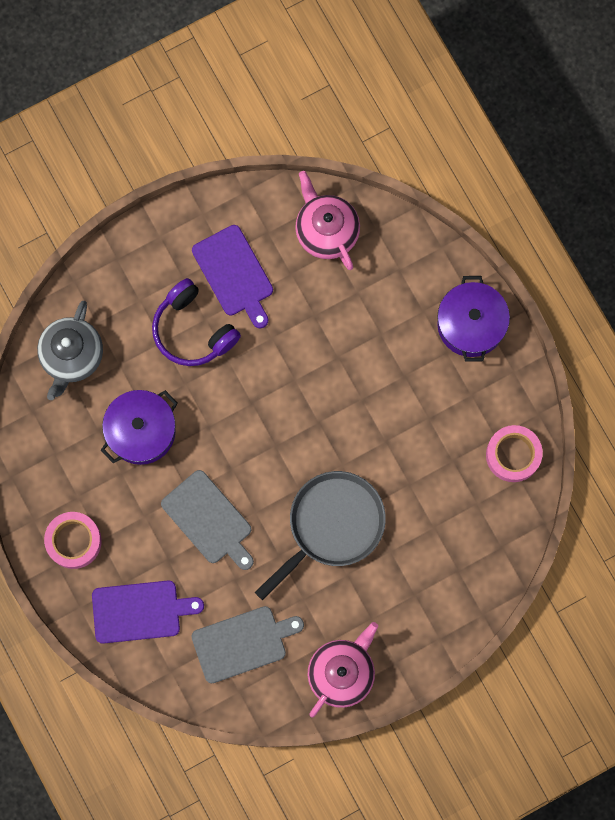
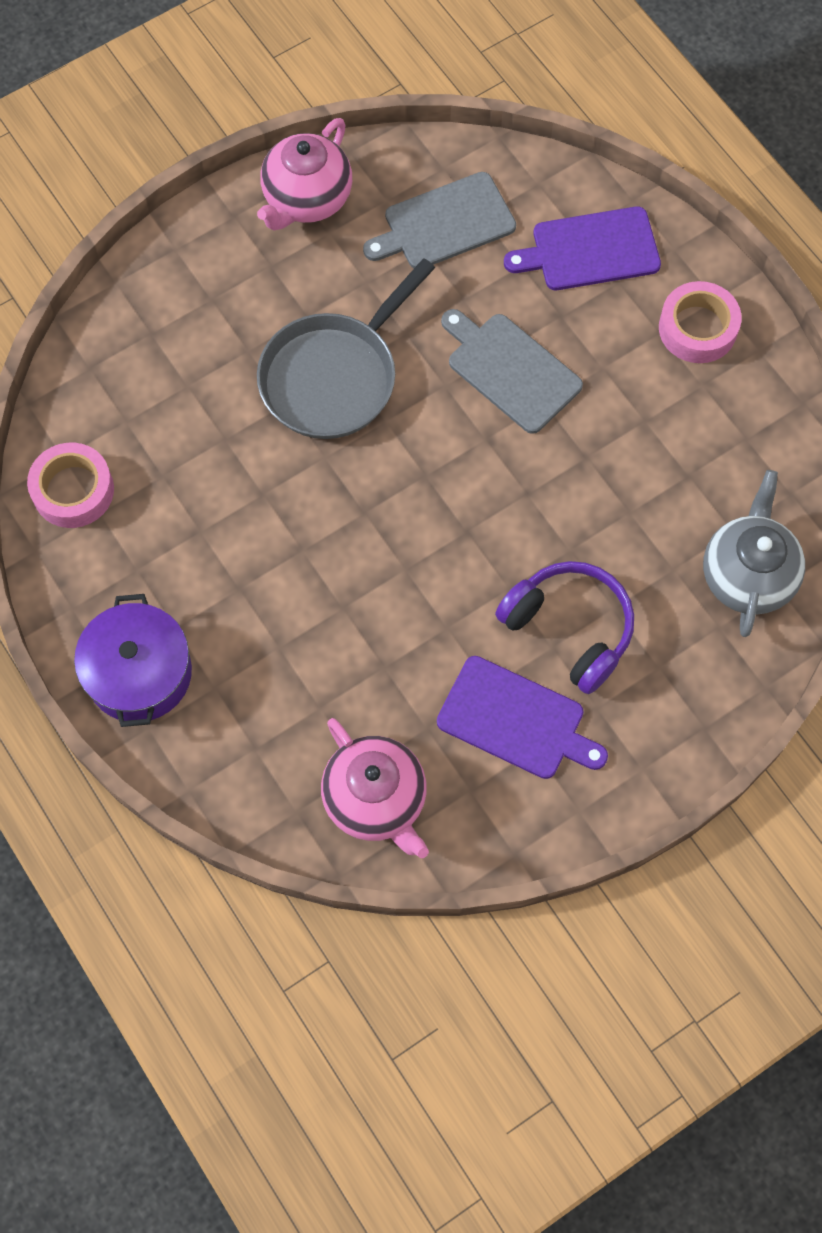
camera: 175 degrees right, 10 degrees down
purple pot [101,390,178,465] -> none
purple cutting board [192,225,273,328] -> purple cutting board turned 150 degrees clockwise [437,656,608,779]

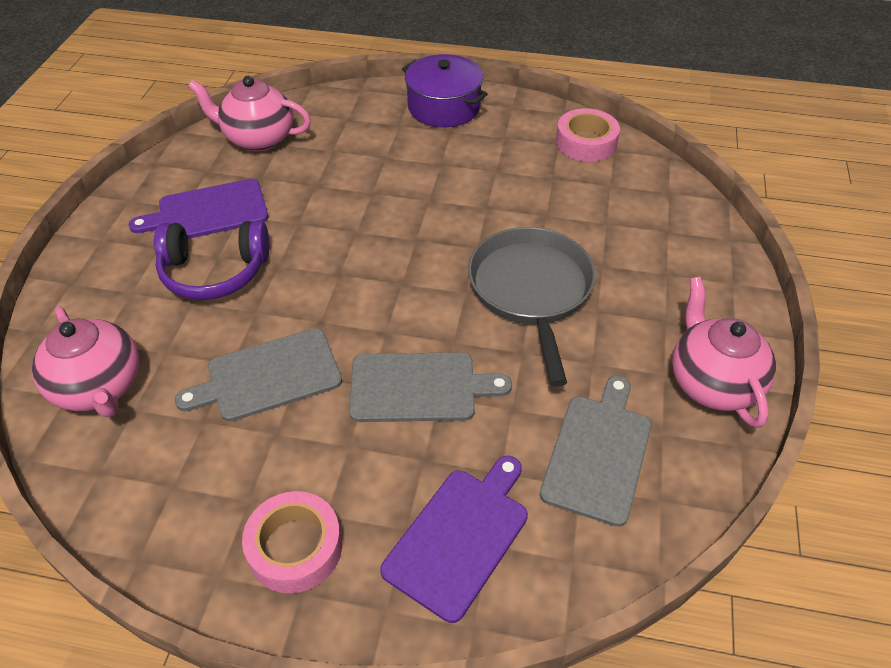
camera: 135 degrees right, 20 degrees down
grey teapot [703,470,805,637] -> pink teapot [32,306,139,417]
none -> grey cutting board [175,328,342,422]

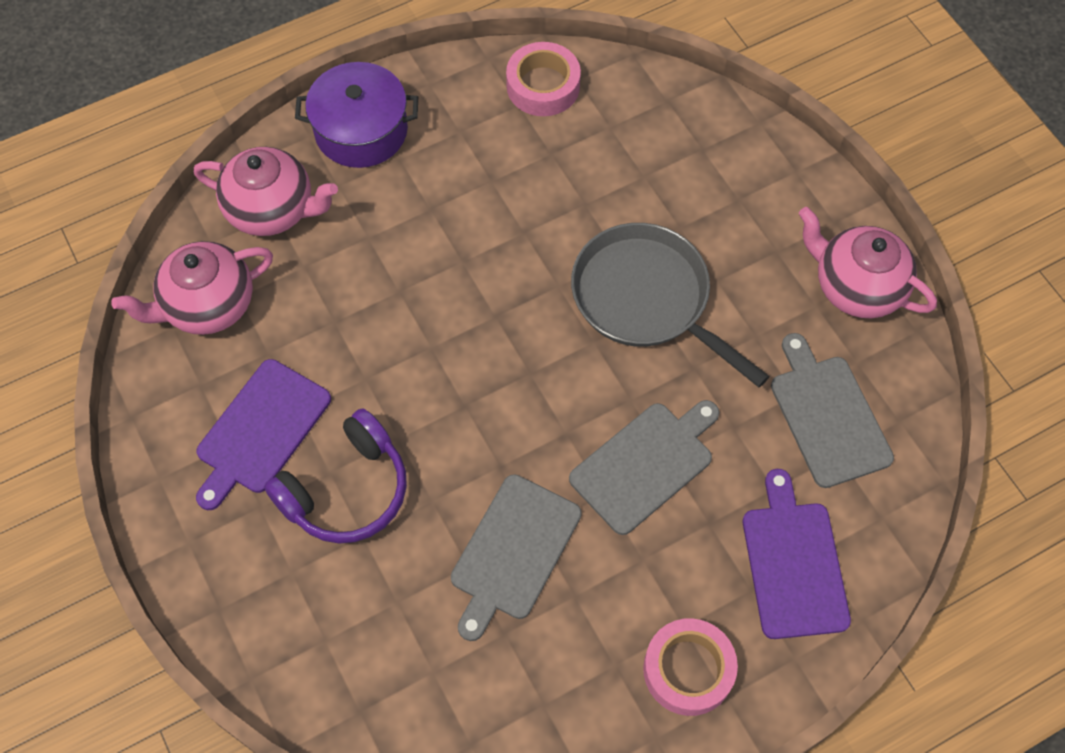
camera: 40 degrees left, 15 degrees up
pink teapot [32,306,139,417] -> pink teapot moved to [194,147,338,236]

